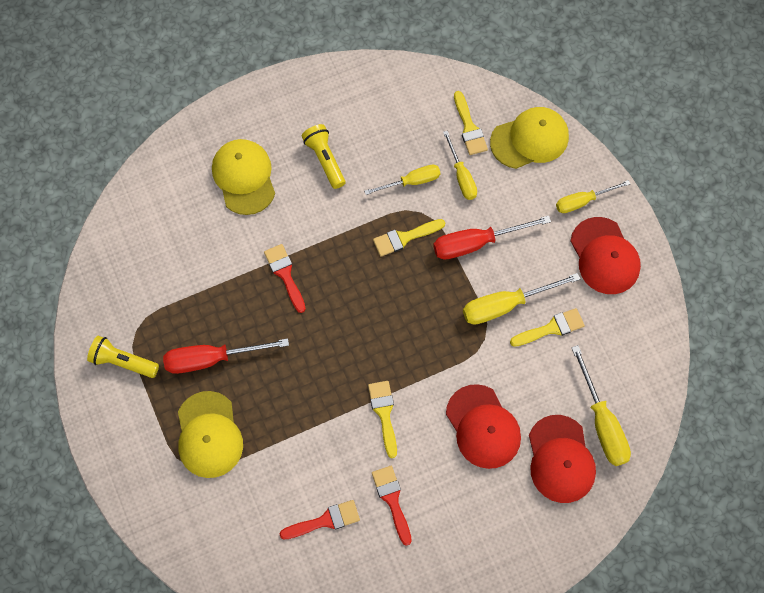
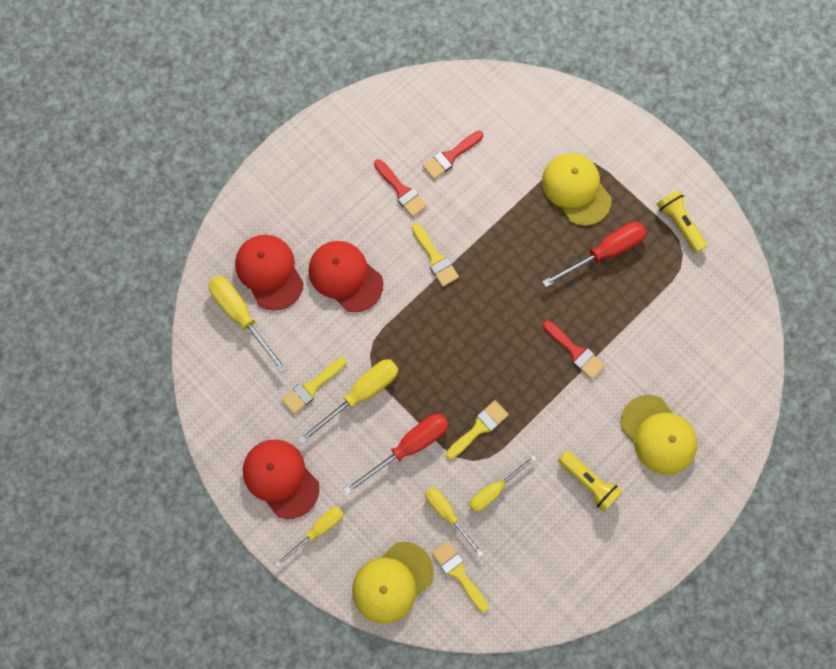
camera: 160 degrees right, 5 degrees up
yellow flashlight [87,336,159,378] -> yellow flashlight turned 120 degrees counterclockwise [657,190,707,253]

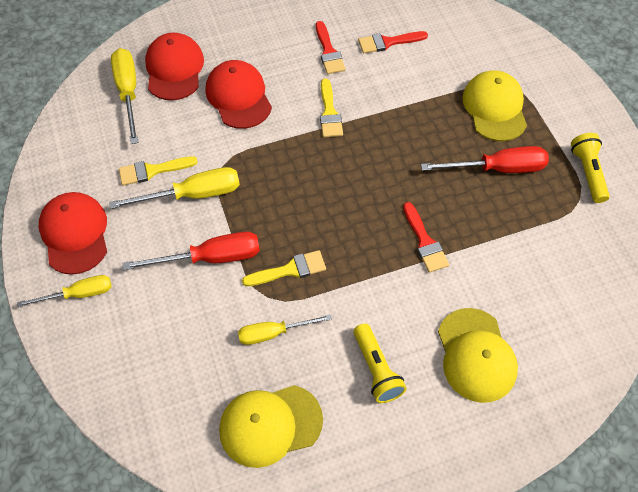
camera: 25 degrees right, 15 degrees down
yellow cap [352,542,434,624] -> yellow cap moved to [219,385,323,468]
yellow screwdriver [425,487,483,557] -> none
yellow brush [432,541,489,612] -> none

